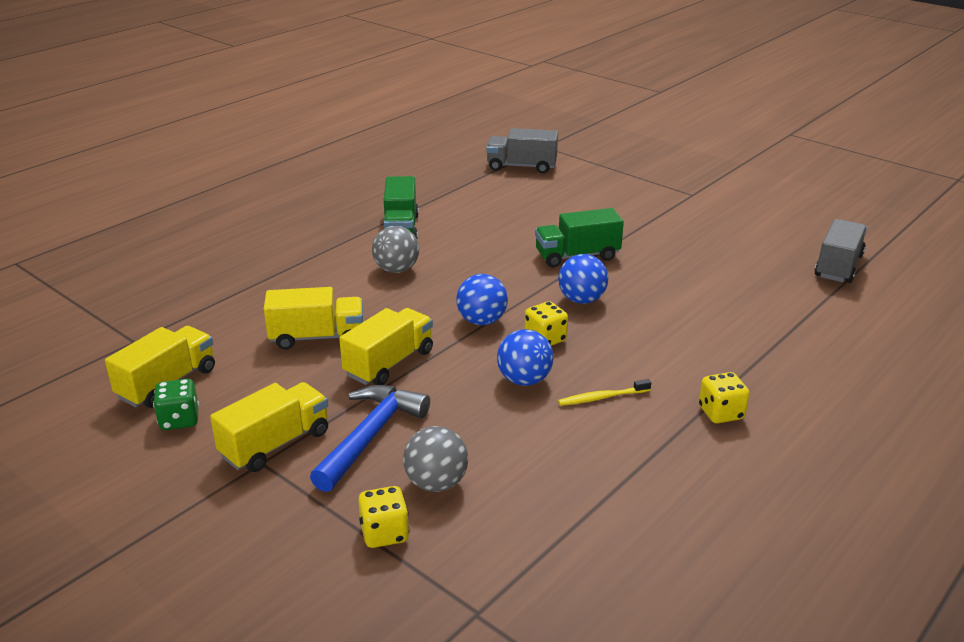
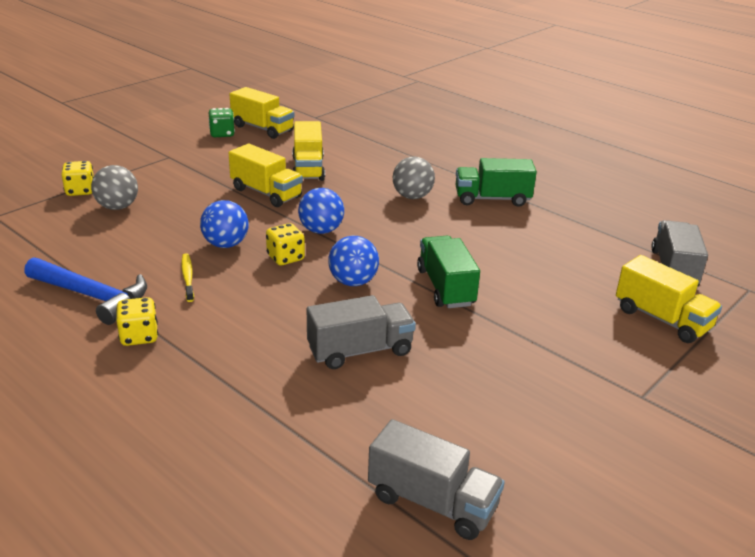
camera: 90 degrees right, 0 degrees up
yellow truck [210,382,328,472] -> yellow truck moved to [616,255,722,343]
blue hammer [310,385,430,492] -> blue hammer moved to [24,257,147,325]
none -> grey truck [307,295,416,369]

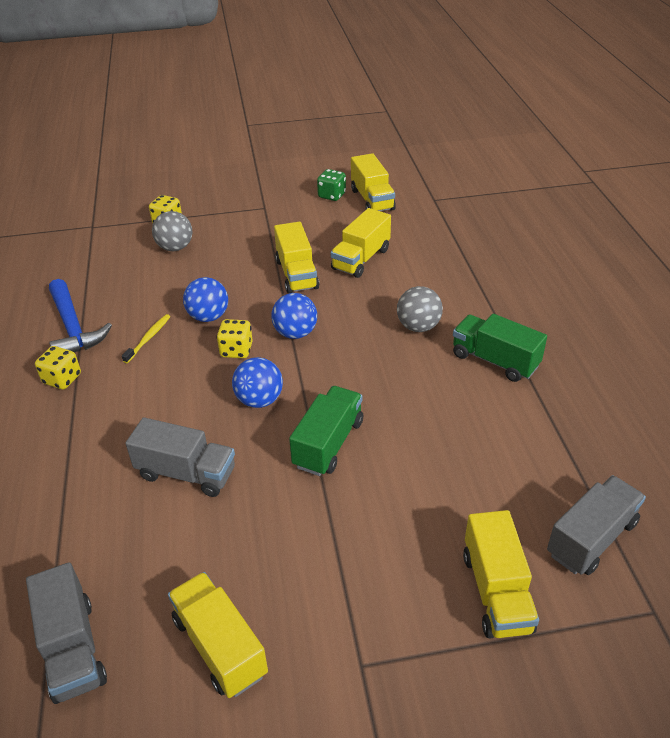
camera: 40 degrees right, 10 degrees up
none -> yellow truck [168,572,268,698]

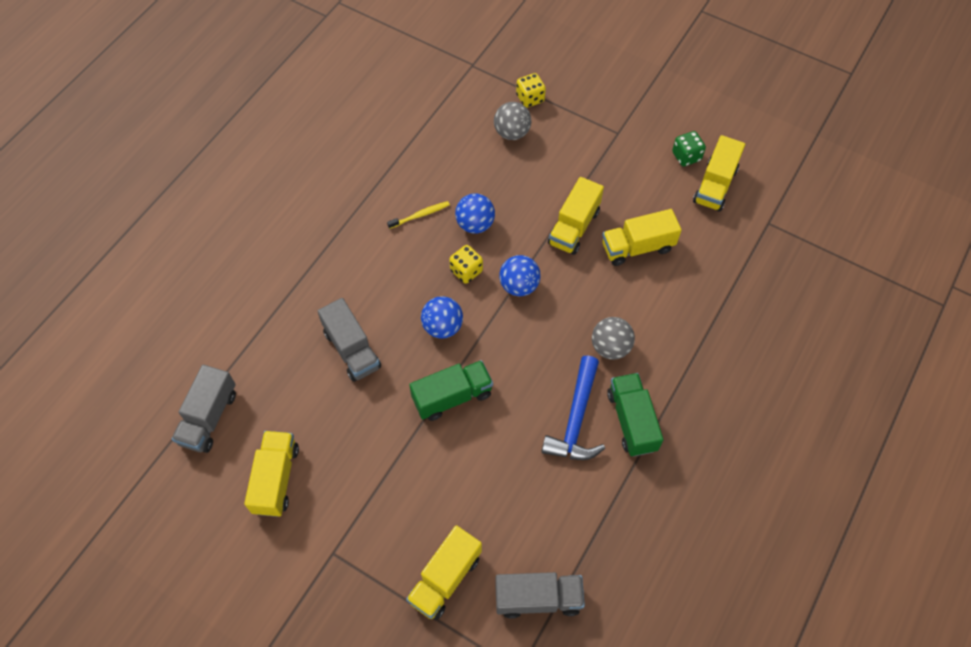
camera: 40 degrees right, 20 degrees up
yellow dice [35,346,81,389] -> none
blue hammer [49,279,112,353] -> blue hammer moved to [541,356,605,460]

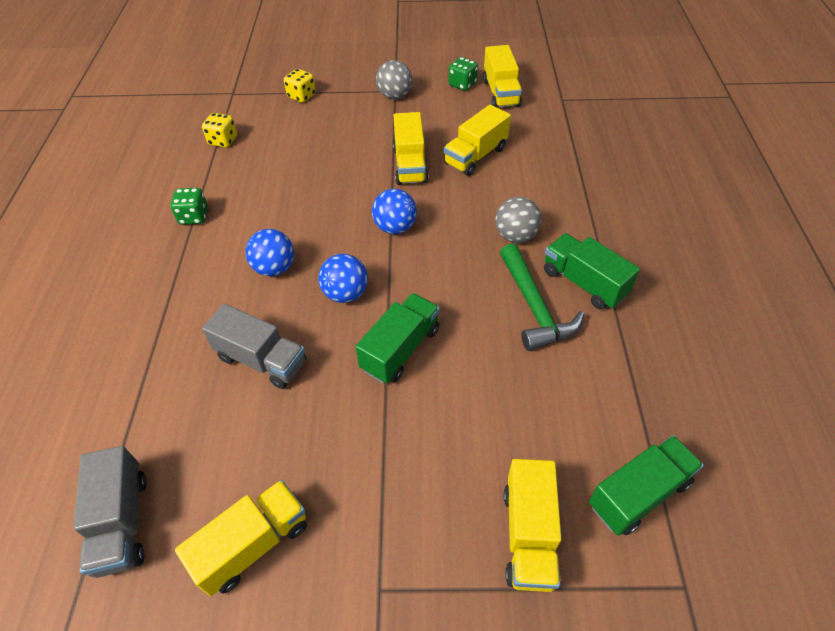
camera: 30 degrees left, 10 degrees down
yellow truck [244,431,299,517] -> yellow truck turned 75 degrees clockwise [175,480,307,596]
yellow toothbrush [387,201,450,229] -> none
yellow dice [449,245,483,284] -> yellow dice moved to [202,113,237,148]
blue ball [455,193,495,234] -> blue ball moved to [245,229,294,276]
grey ball [494,102,531,140] -> grey ball moved to [376,60,412,99]
grey truck [495,572,585,619] -> green truck [589,435,704,536]
blue hammer [541,356,605,460] -> green hammer [500,243,584,351]
none -> green dice [170,188,208,225]

